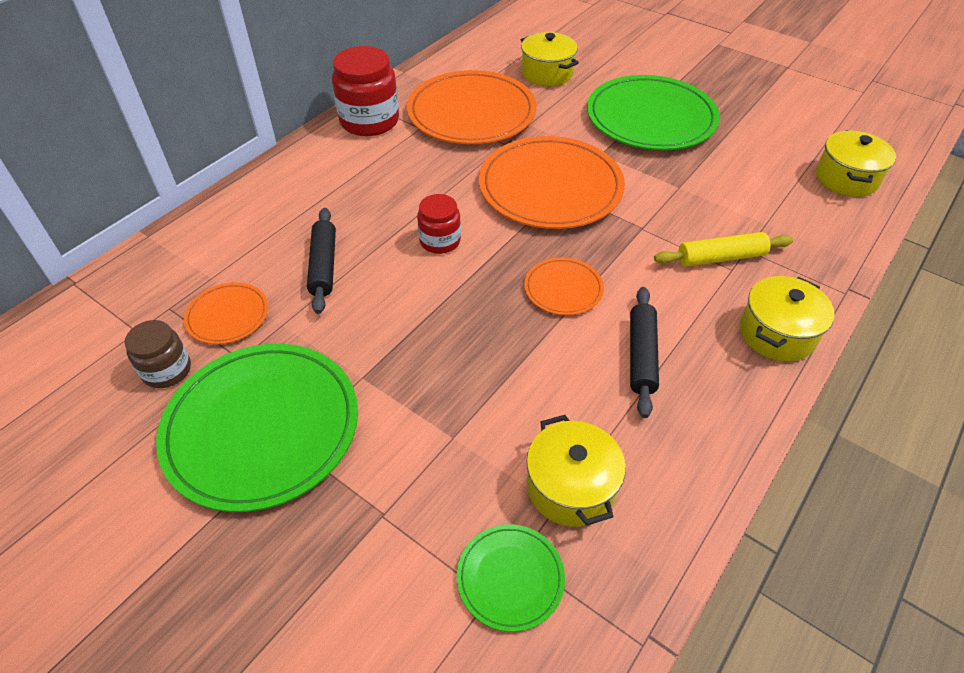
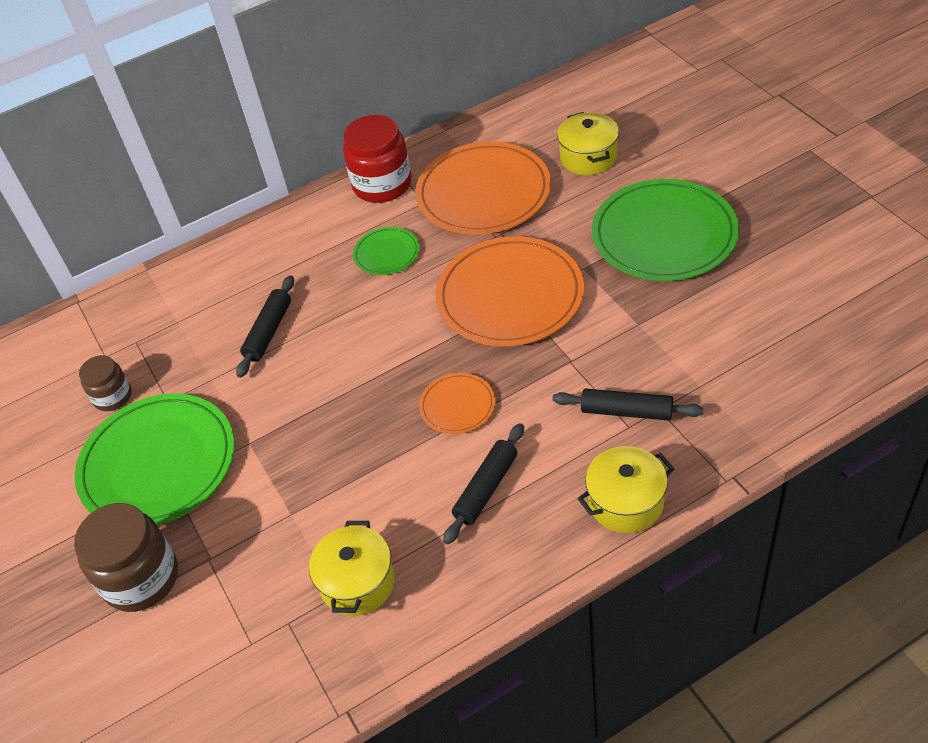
camera: 30 degrees right, 0 degrees up
orange plate [184,282,268,344] -> none
red jar [417,194,461,254] -> none
green plate [457,524,565,632] -> green plate moved to [353,227,420,275]
yellow rolling pin [654,232,793,267] -> black rolling pin [552,388,703,421]
yellow pot [816,130,896,197] -> none
none -> brown jar [74,503,178,612]

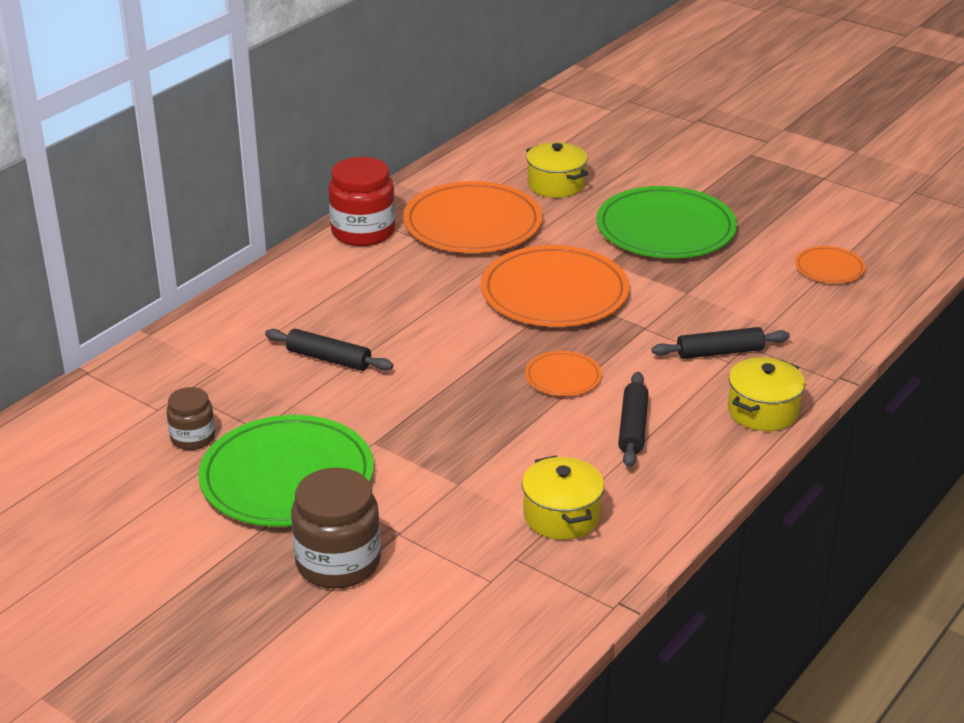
camera: 30 degrees left, 15 degrees down
black rolling pin [236,275,294,378] -> black rolling pin turned 60 degrees counterclockwise [265,329,393,371]
green plate [353,227,420,275] -> none
none -> orange plate [795,246,866,283]

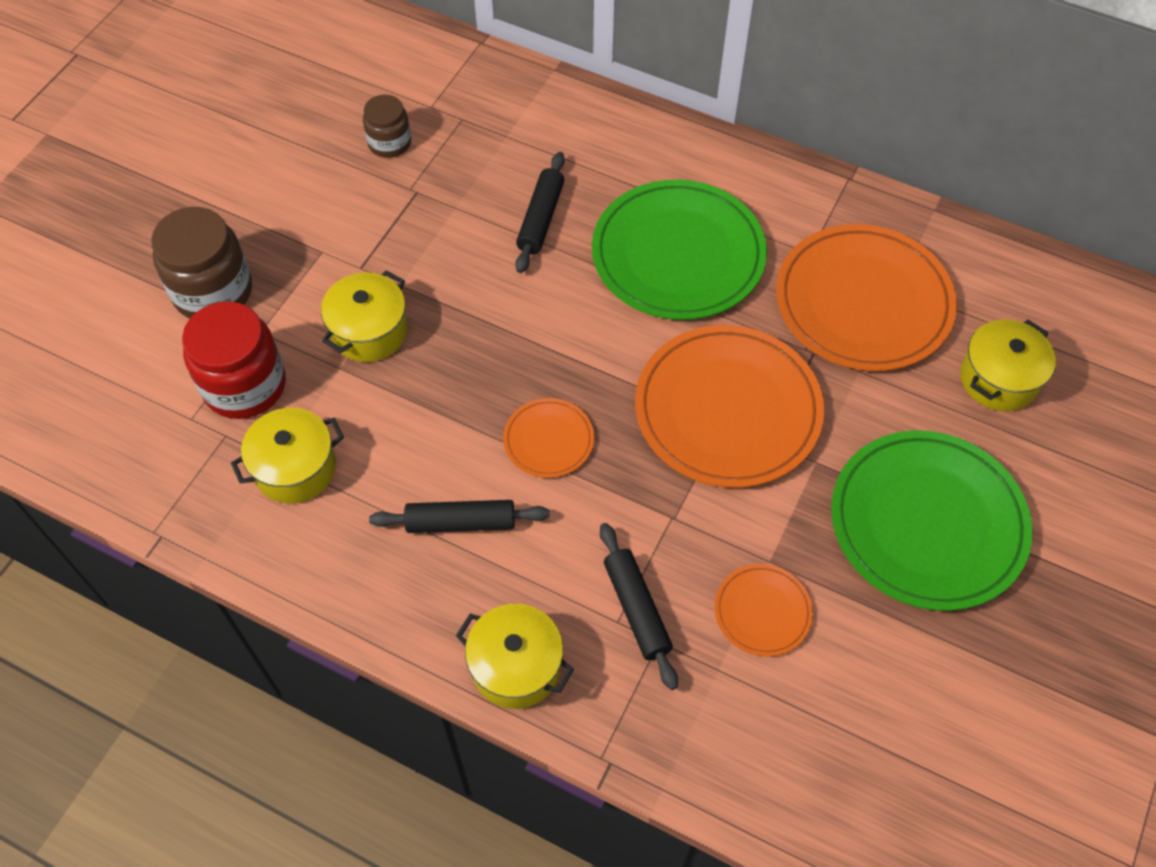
camera: 80 degrees right, 25 degrees up
green plate [198,415,374,527] -> green plate moved to [592,179,767,320]
red jar [328,157,395,246] -> red jar moved to [182,301,286,419]
orange plate [795,246,866,283] -> orange plate moved to [715,564,813,657]
none -> yellow pot [321,270,408,362]

